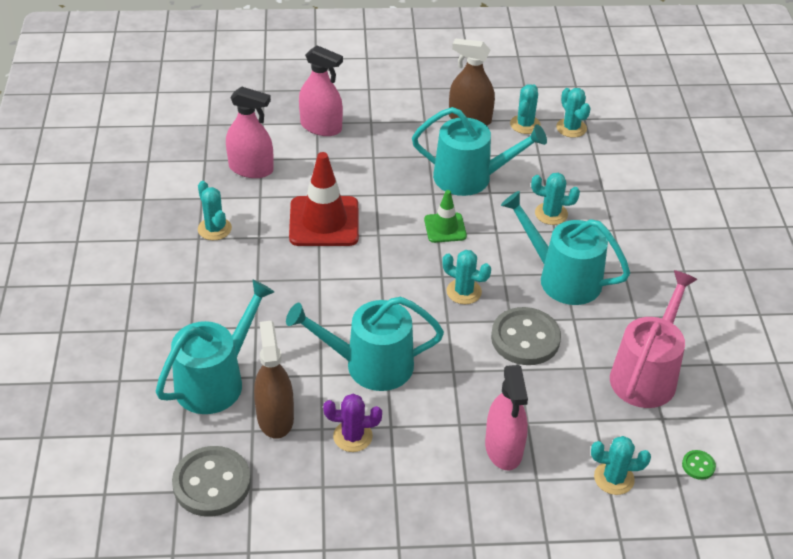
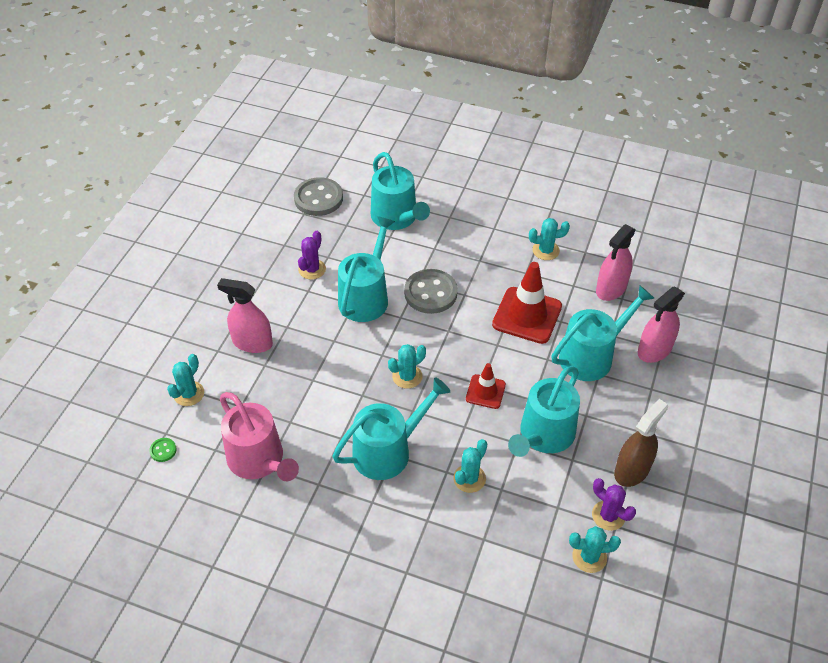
camera: 115 degrees right, 5 degrees up
brown spray bottle [254,321,294,439] -> none
green traffic cone [424,190,467,243] -> red traffic cone [466,363,506,409]
grey button [491,307,561,365] -> grey button moved to [404,269,458,314]
turquoise cactus [510,84,541,134] -> purple cactus [592,478,636,531]
none -> turquoise watering can [551,285,655,381]

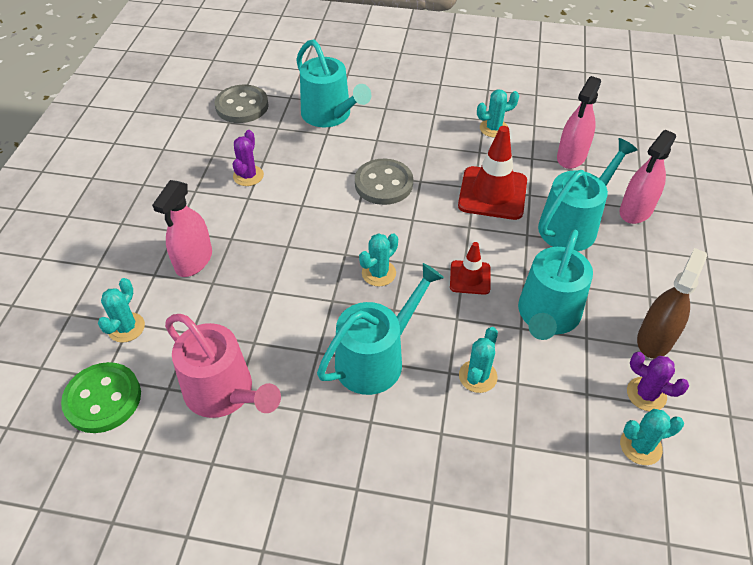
camera: 10 degrees left, 0 degrees up
green button [149,438,177,462] -> green button [61,362,141,433], size x2.31
pink spray bottle [217,278,273,353] -> pink spray bottle turned 75 degrees counterclockwise [152,180,212,277]
turquoise watering can [338,216,395,322] -> none

